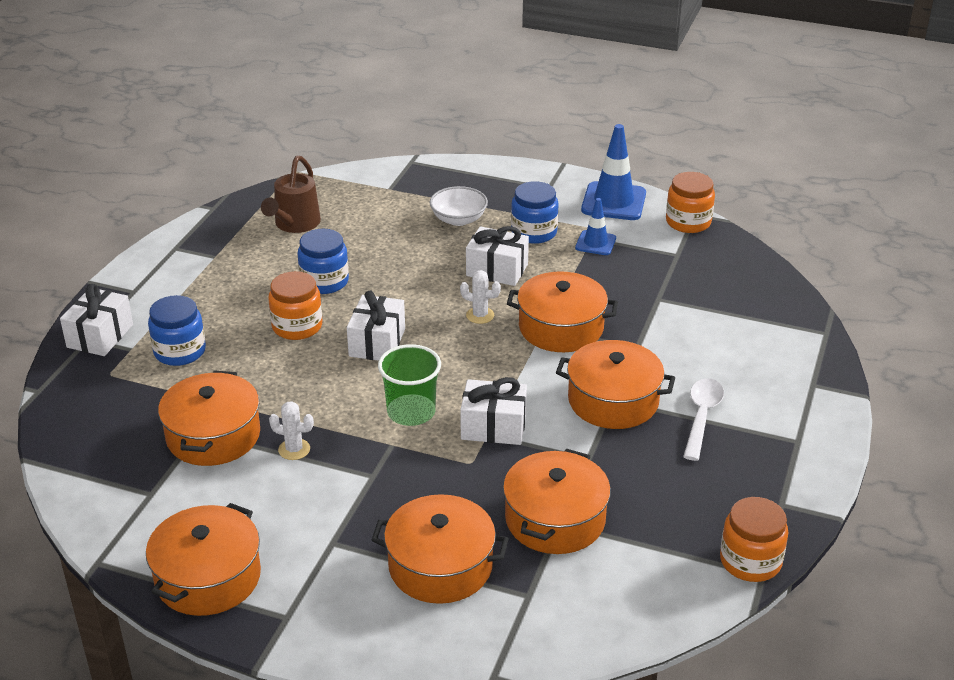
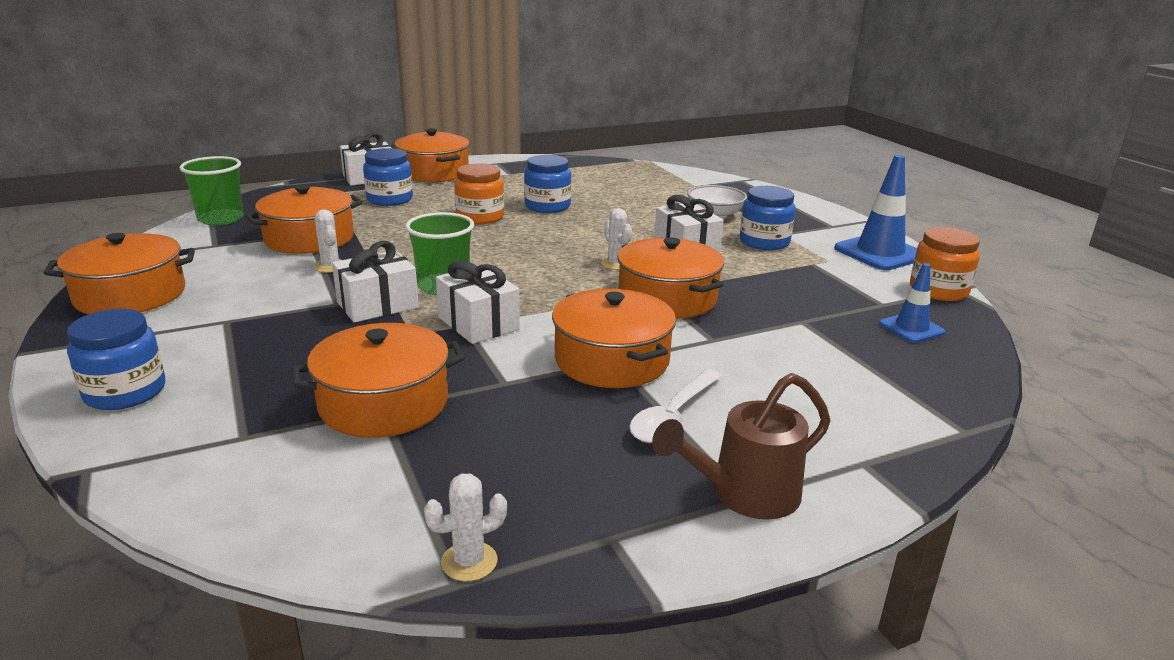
camera: 45 degrees right, 10 degrees down
brown watering can [261,155,321,233] -> brown watering can moved to [652,373,831,519]
white gift [347,291,405,361] -> white gift moved to [332,241,419,323]
orange pot [372,494,509,604] -> orange pot moved to [394,128,469,182]
blue traffic cone [575,198,616,255] -> blue traffic cone moved to [879,263,945,343]
white spoon [683,378,724,461] -> white spoon turned 150 degrees clockwise [629,369,722,443]
orange jar [720,497,789,582] -> white cactus [424,473,507,581]
none -> blue jar [67,309,165,410]
none -> green cup [179,156,244,225]

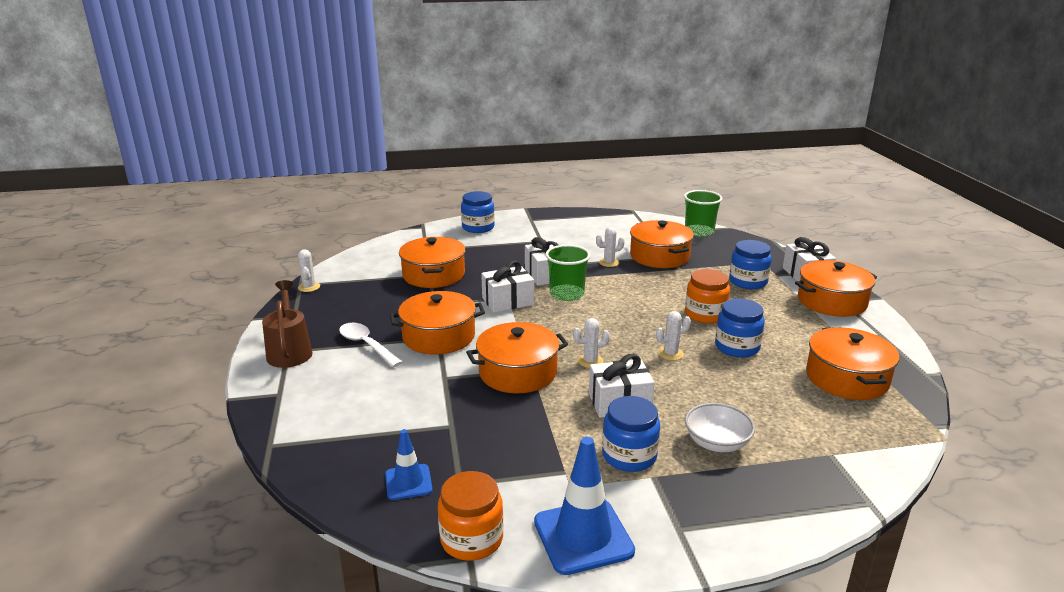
camera: 105 degrees right, 0 degrees up
orange pot [43,233,195,314] -> orange pot moved to [806,327,899,400]
none -> white cactus [656,311,691,361]

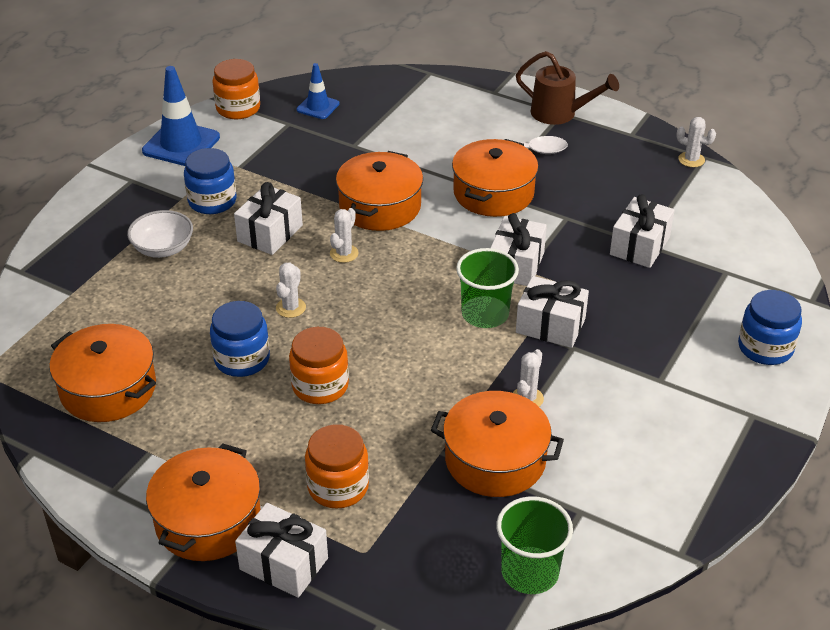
camera: 130 degrees right, 15 degrees up
orange pot [399,237,466,288] -> white gift [610,194,675,268]
blue jar [729,240,772,289] -> orange jar [305,424,369,509]

